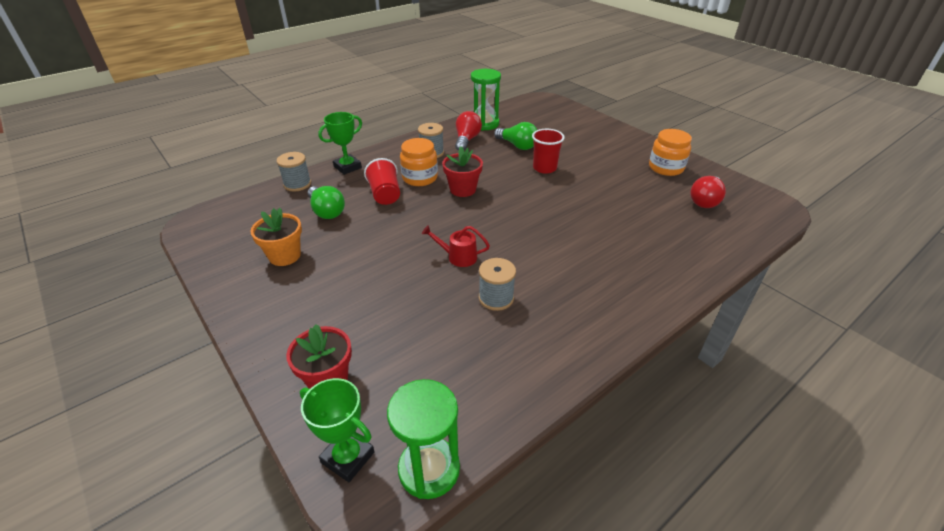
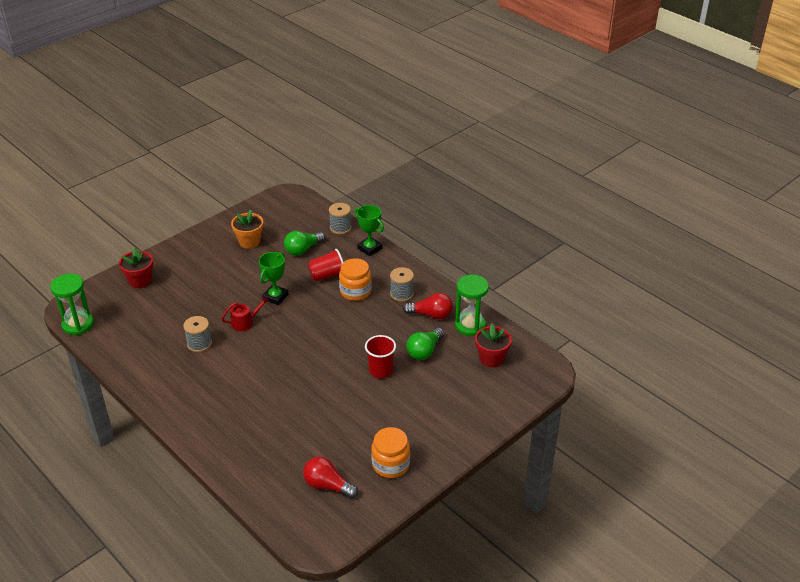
camera: 85 degrees right, 0 degrees up
green trophy [300,378,375,482] -> green trophy moved to [259,252,288,305]
red watering can [422,225,490,267] -> red watering can turned 60 degrees clockwise [222,296,270,331]
red flower pot [442,146,483,197] -> red flower pot moved to [475,323,512,367]

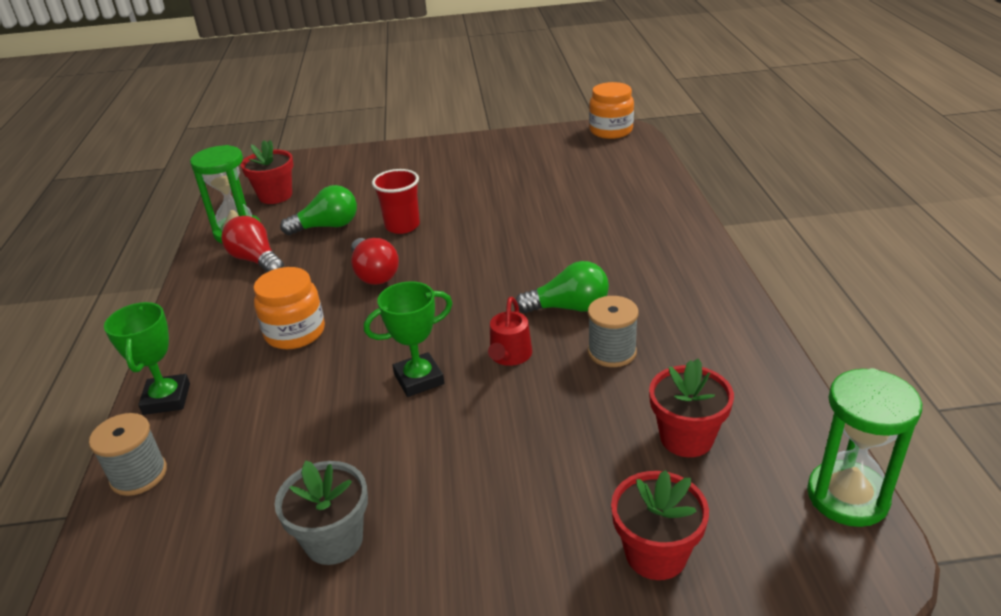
camera: 140 degrees left, 5 degrees down
red watering can [222,296,270,331] -> red watering can turned 90 degrees counterclockwise [488,297,532,366]
orange flower pot [231,209,263,249] -> grey flower pot [275,460,368,565]
green light bulb [284,231,325,256] -> green light bulb moved to [516,261,609,313]
red light bulb [303,456,358,499] -> red light bulb moved to [351,238,399,285]
red cup [308,249,343,281] -> none
orange jar [371,427,410,478] -> orange jar moved to [589,82,634,139]
grey spool [390,267,414,302] -> none
none -> red flower pot [649,359,734,457]

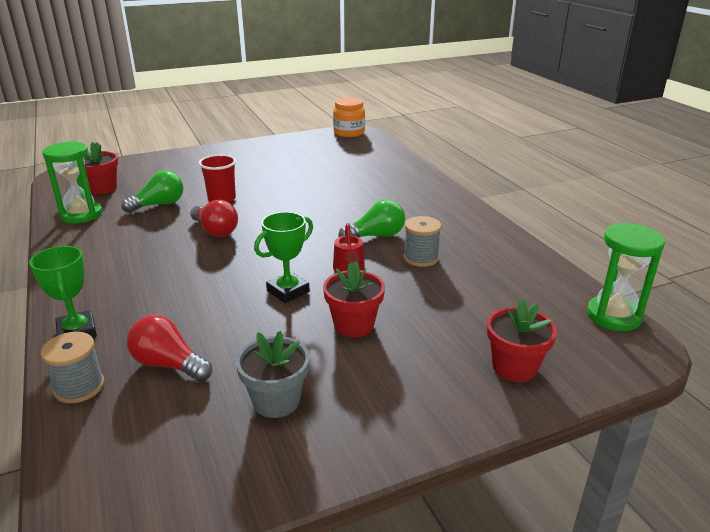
camera: 20 degrees left, 5 degrees down
red light bulb [221,216,284,272] -> red light bulb moved to [127,315,212,382]
orange jar [254,267,325,349] -> none
red flower pot [649,359,734,457] -> red flower pot moved to [323,261,385,337]

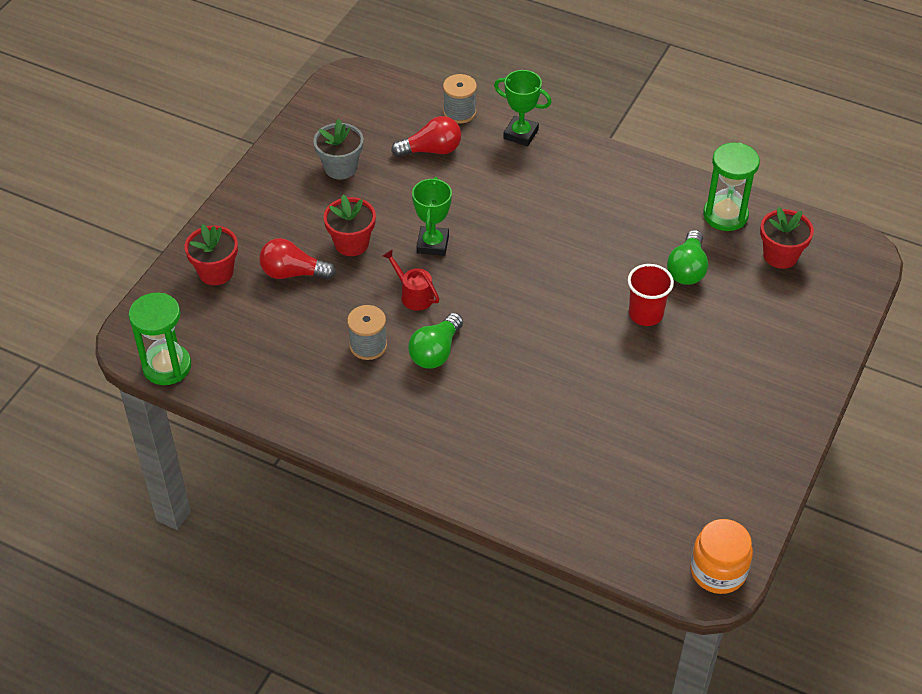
camera: 140 degrees right, 20 degrees up
red light bulb [190,200,238,237] -> red light bulb moved to [259,238,336,279]

